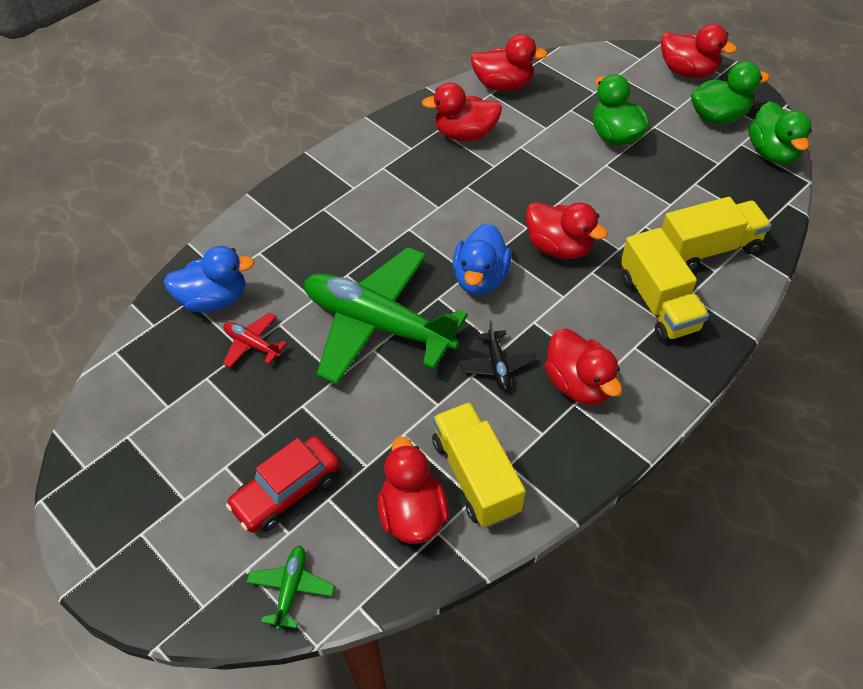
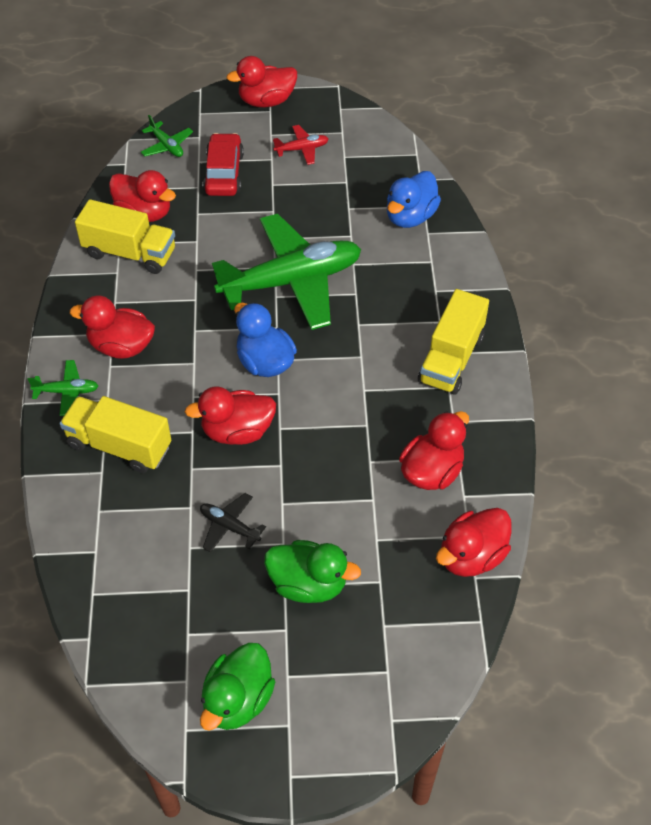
camera: 130 degrees right, 0 degrees up
red plane [223,312,287,368] -> red plane moved to [273,125,329,165]
black plane [460,320,537,391] -> black plane moved to [200,493,266,553]
red duck [661,24,737,78] -> red duck moved to [227,56,297,107]
yellow truck [662,197,771,271] -> yellow truck moved to [418,289,489,395]
green duck [748,101,812,164] -> none
none -> green plane [28,360,98,416]

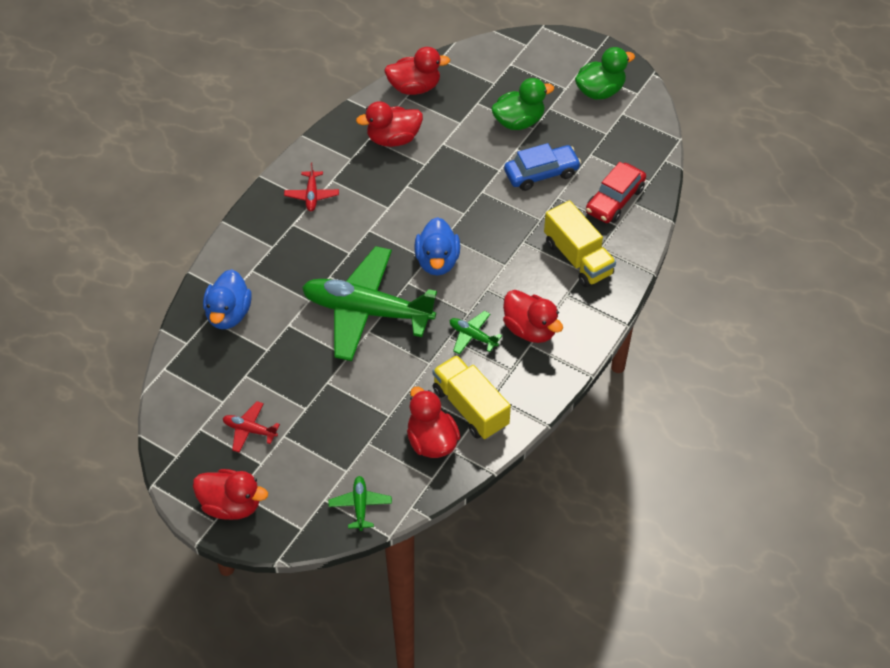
camera: 145 degrees left, 0 degrees up
green plane [28,360,98,416] -> green plane moved to [450,311,502,354]
red duck [185,386,276,445] -> none
black plane [200,493,266,553] -> blue car [504,143,581,191]
red car [203,133,244,196] -> red car moved to [586,162,646,223]
green duck [264,540,361,603] -> green duck turned 105 degrees clockwise [491,78,554,130]
blue duck [387,171,441,228] -> blue duck turned 120 degrees clockwise [203,269,252,329]
yellow truck [418,289,489,395] -> red plane [284,162,339,211]

